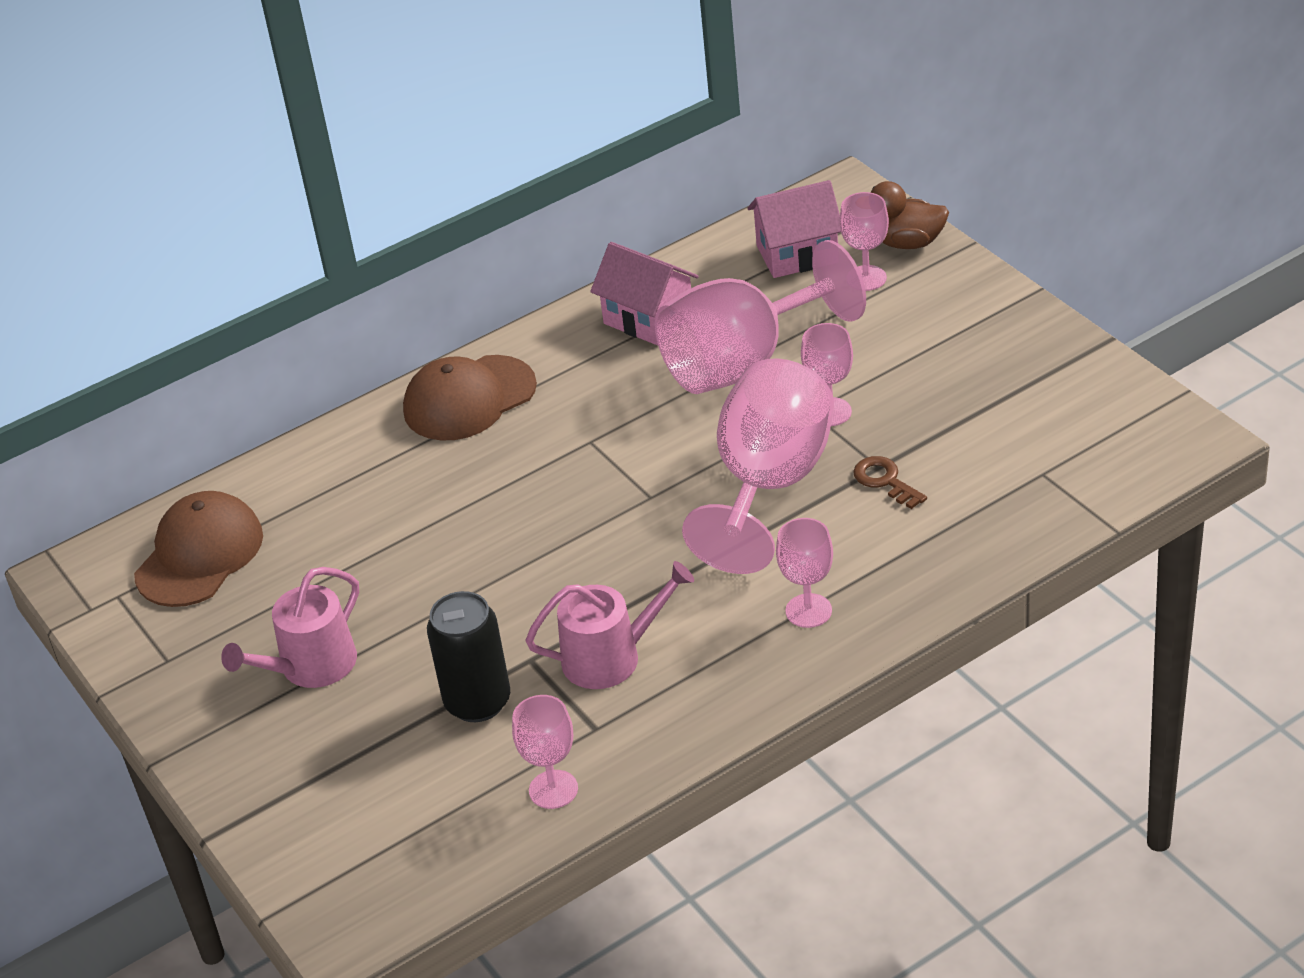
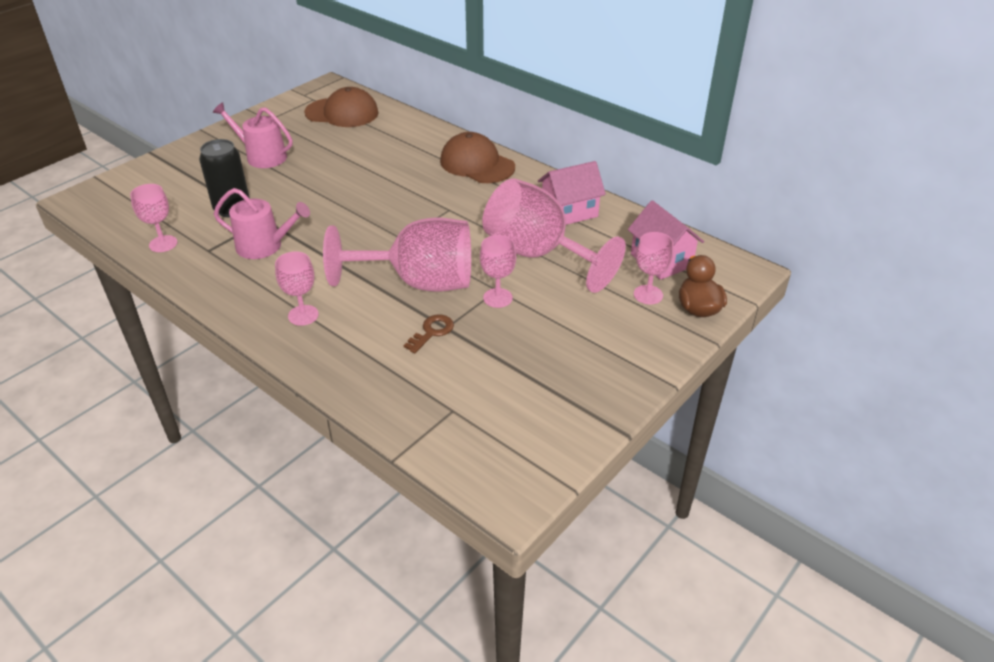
camera: 70 degrees right, 0 degrees up
pink watering can [525,561,694,689] -> pink watering can turned 45 degrees counterclockwise [214,188,310,259]
pink house [590,242,699,346] -> pink house turned 45 degrees clockwise [538,161,606,225]

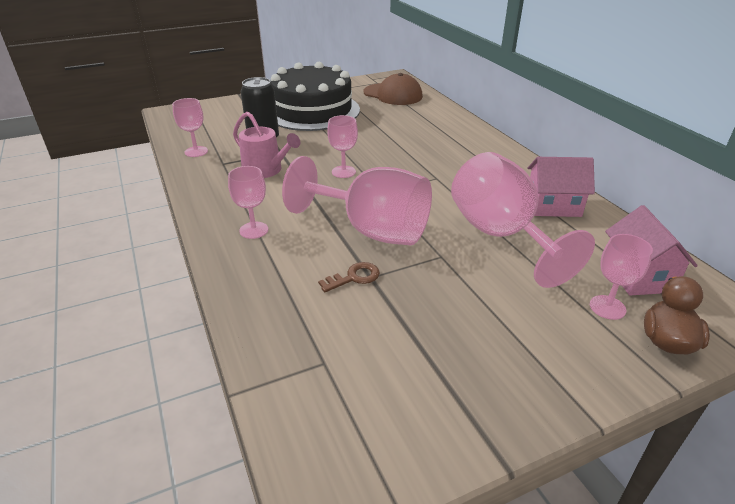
camera: 25 degrees right, 5 degrees down
pink watering can [213,102,293,168] -> black cake [271,62,360,131]
brown cap [440,132,515,183] -> none
pink goblet [480,235,516,308] -> pink goblet moved to [327,115,358,178]

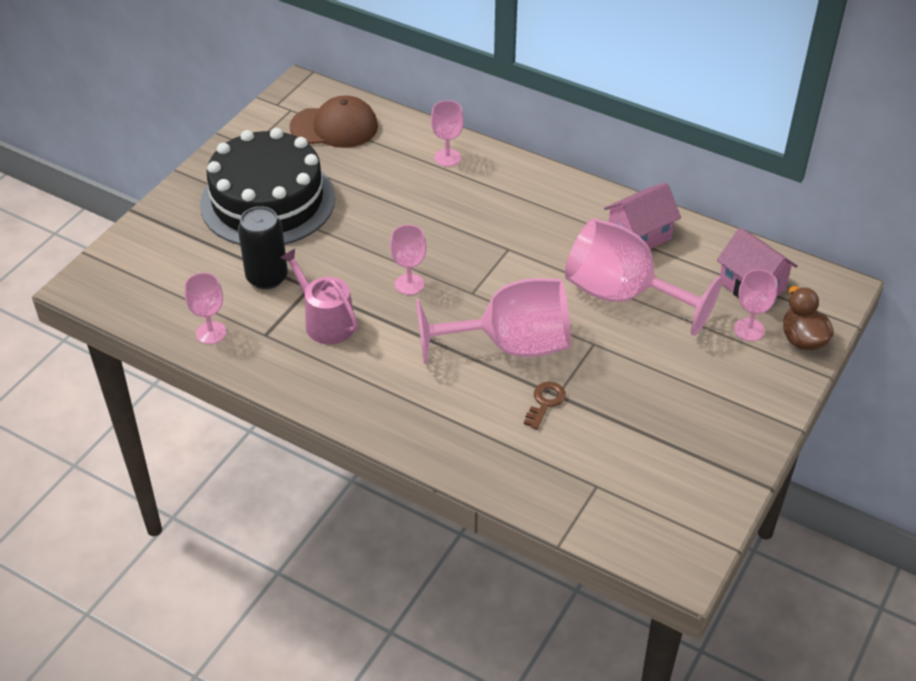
camera: 35 degrees left, 10 degrees up
pink goblet [228,166,268,239] -> pink goblet moved to [431,100,464,167]
pink watering can [233,112,300,178] -> pink watering can turned 135 degrees counterclockwise [280,249,358,344]

